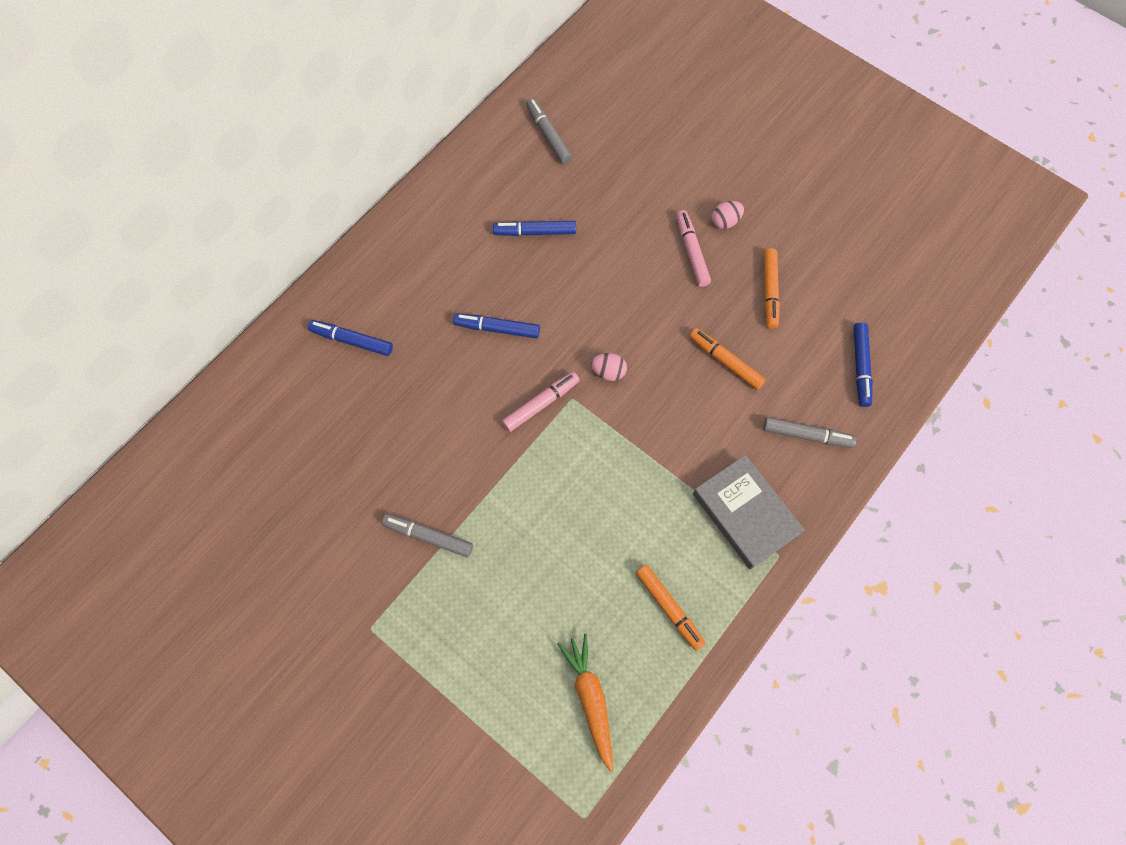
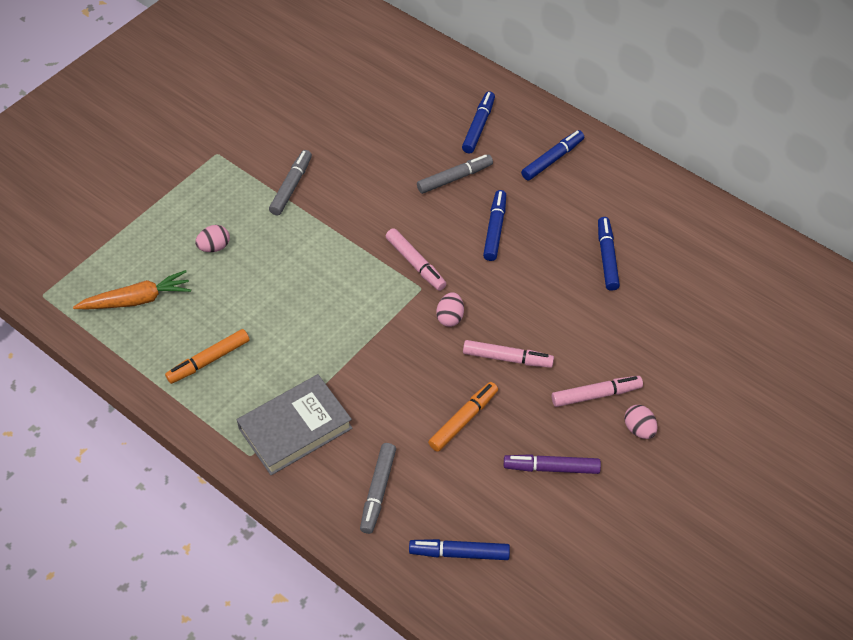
camera: 90 degrees right, 15 degrees down
grey marker [526,99,572,164] -> grey marker moved to [417,155,493,194]
orange marker [764,248,780,329] -> purple marker [504,454,601,474]
none -> pink egg [195,225,230,252]
none -> pink marker [463,340,554,368]
none -> blue marker [521,130,584,181]

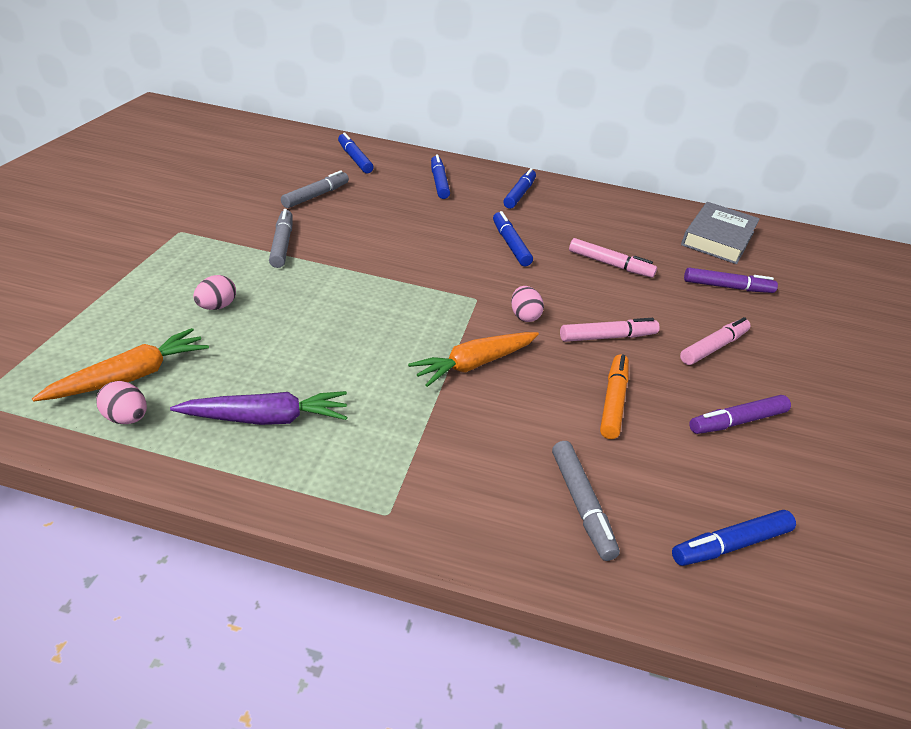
camera: 30 degrees left, 15 degrees down
orange marker [165,329,250,384] -> purple carrot [170,391,347,425]
grey book [237,374,353,475] -> grey book moved to [681,202,760,264]
pink marker [386,228,446,291] -> pink marker moved to [569,238,657,278]
grey marker [417,155,493,194] -> grey marker moved to [281,170,349,208]
blue marker [598,217,620,291] -> blue marker moved to [338,132,374,173]
pink egg [624,405,658,439] -> pink egg moved to [96,381,147,424]
none -> orange carrot [408,332,539,387]
none -> purple marker [684,268,778,293]

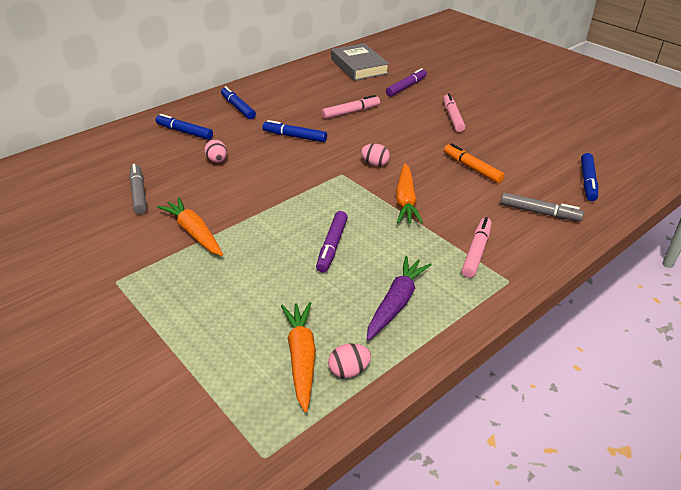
camera: 50 degrees left, 0 degrees up
pink egg [193,275,236,310] -> pink egg moved to [204,139,227,163]
grey marker [269,209,293,268] -> orange carrot [157,197,223,256]
blue marker [338,132,374,173] -> none
pink marker [560,318,660,342] -> pink marker moved to [462,217,492,278]
purple marker [689,395,791,434] -> purple marker moved to [316,211,348,273]

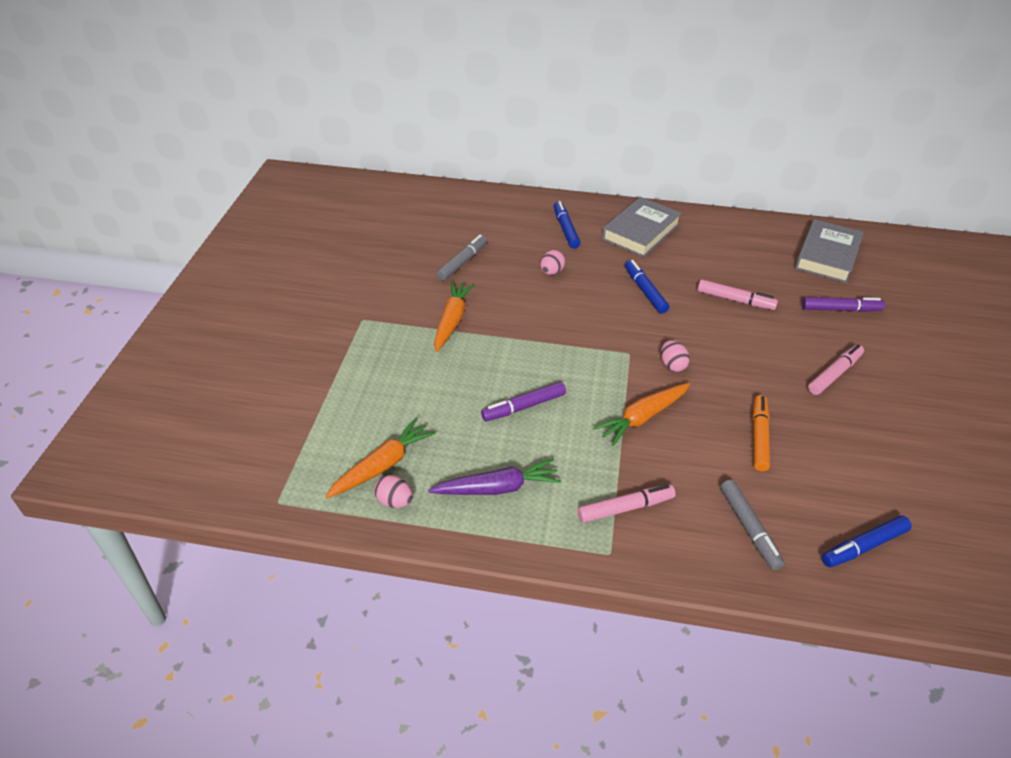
camera: 50 degrees right, 5 degrees up
blue marker [221,86,256,119] -> grey book [602,197,682,257]

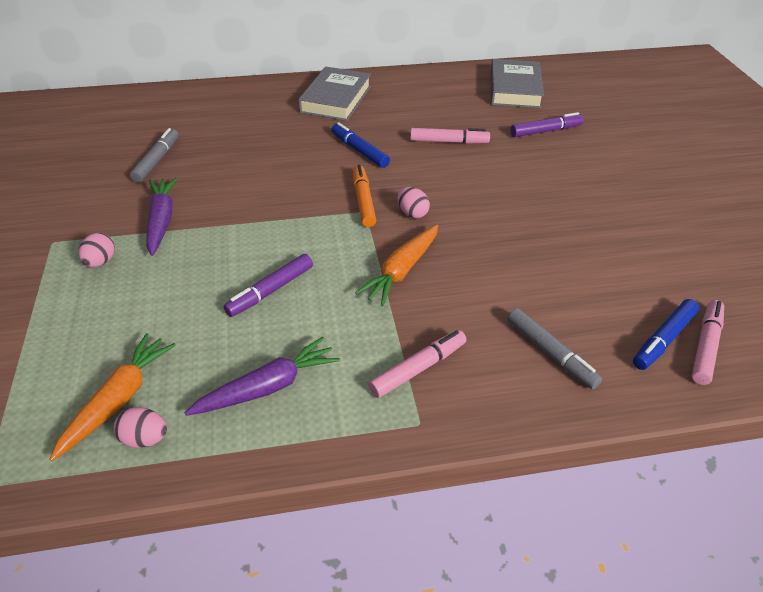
camera: 20 degrees left, 0 degrees up
orange carrot [434,281,475,352] -> purple carrot [146,177,178,256]
pink egg [540,250,565,275] -> pink egg moved to [79,233,115,267]
blue marker [554,201,581,249] -> none
orange marker [752,395,770,471] -> orange marker moved to [353,165,376,227]
pink marker [808,344,864,395] -> pink marker moved to [691,300,724,385]

